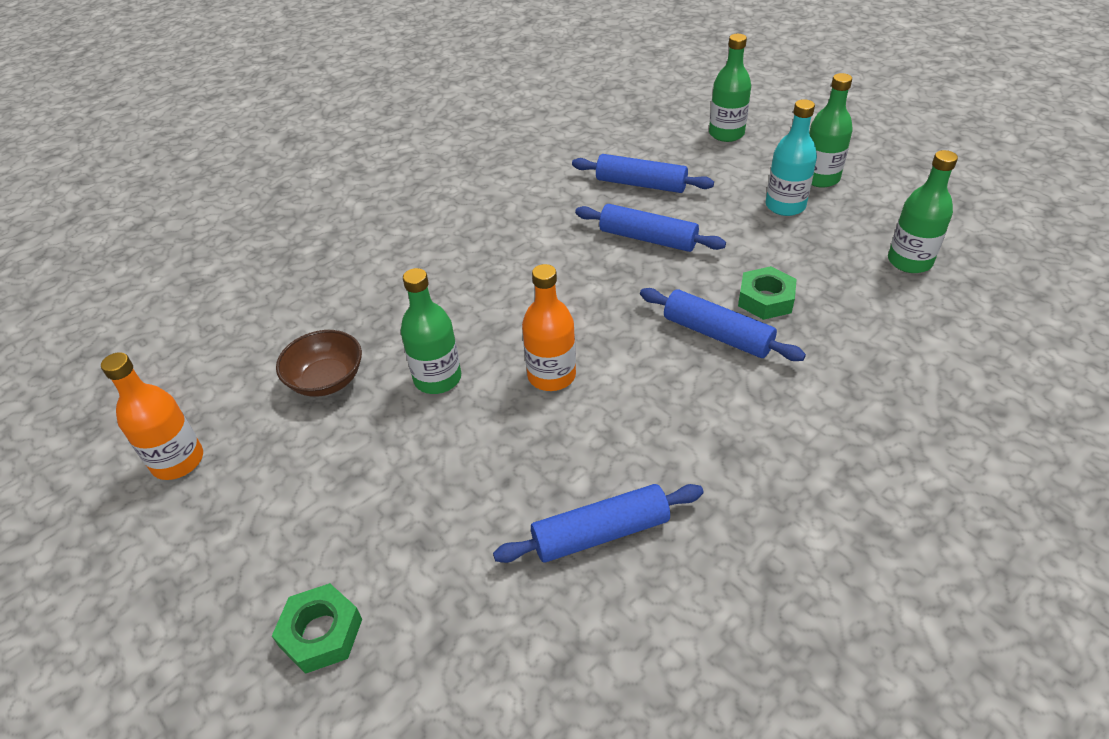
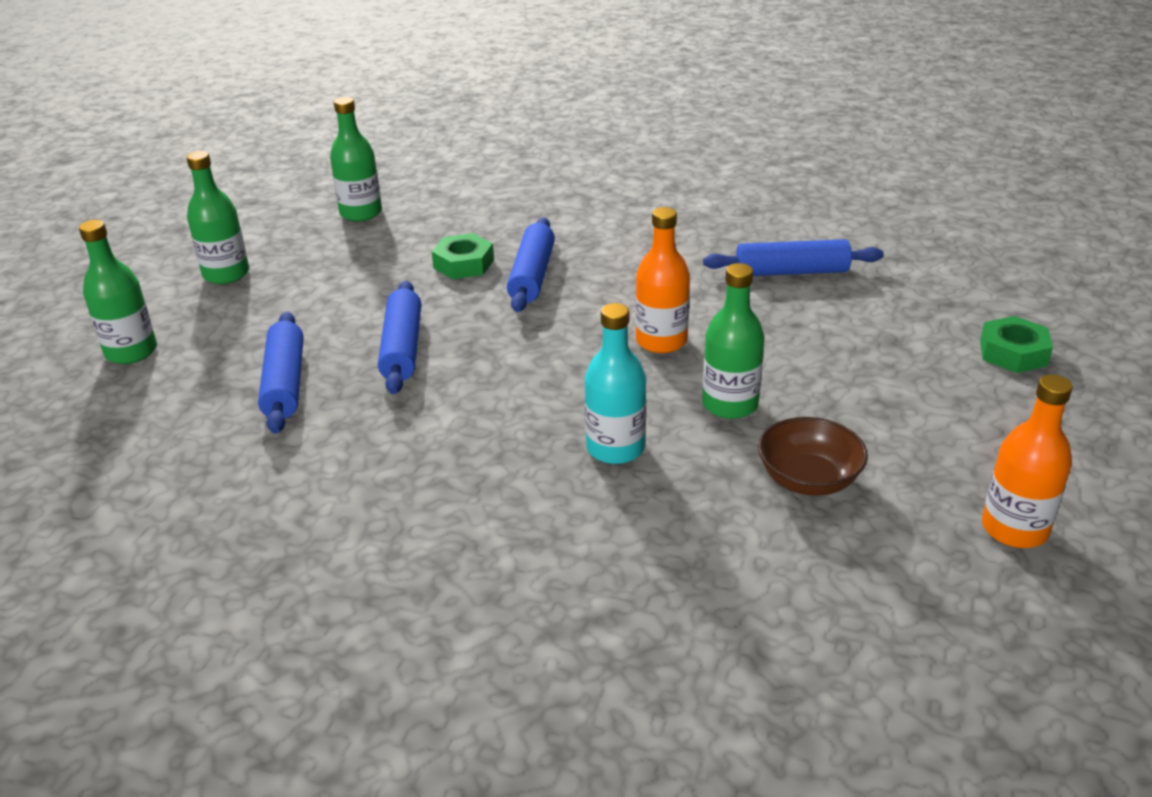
camera: 120 degrees left, 10 degrees down
blue rolling pin [493,484,704,563] -> blue rolling pin turned 45 degrees counterclockwise [703,239,884,276]
turquoise bottle [766,99,817,216] -> turquoise bottle moved to [585,303,646,464]

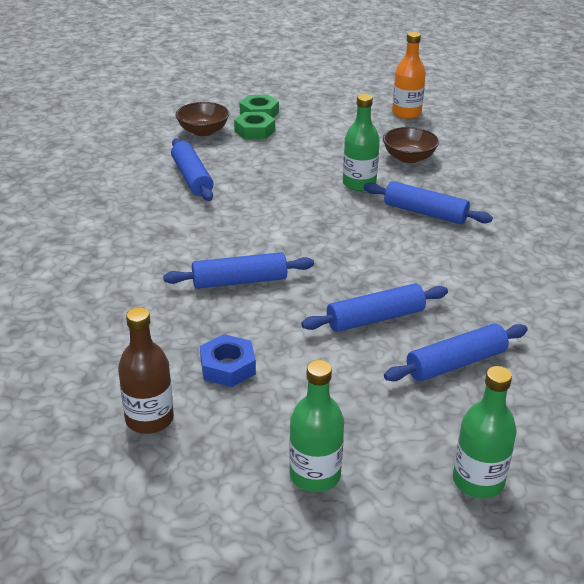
camera: 110 degrees left, 0 degrees up
green bottle [330,97,382,221] -> brown bottle [118,307,174,434]
green nut [432,233,494,279] -> green nut moved to [234,112,275,139]
turquoise bottle [585,303,646,464] -> blue rolling pin [364,181,493,224]
orange bottle [635,207,690,353] -> none
none -> brown bowl [176,102,229,136]
none -> blue nut [200,334,256,387]

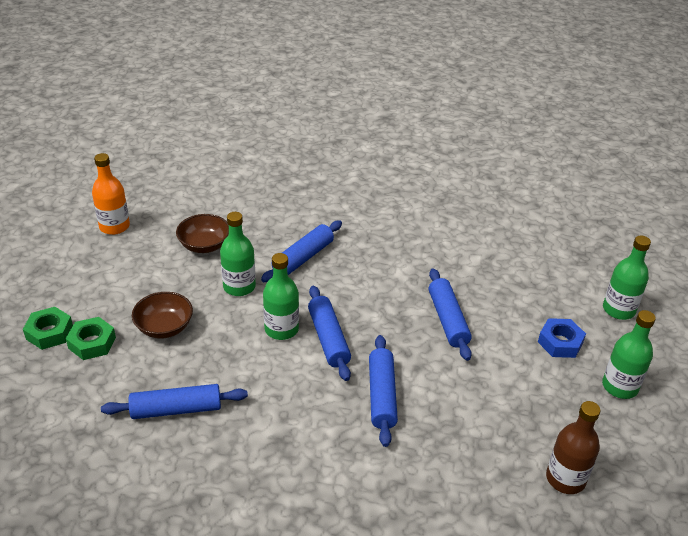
camera: 80 degrees left, 5 degrees up
brown bowl [176,102,229,136] -> brown bowl moved to [132,292,193,339]
blue nut [200,334,256,387] -> blue nut moved to [538,318,586,358]
blue rolling pin [384,323,528,381] -> blue rolling pin moved to [308,286,351,381]
none -> green bottle [263,253,299,340]

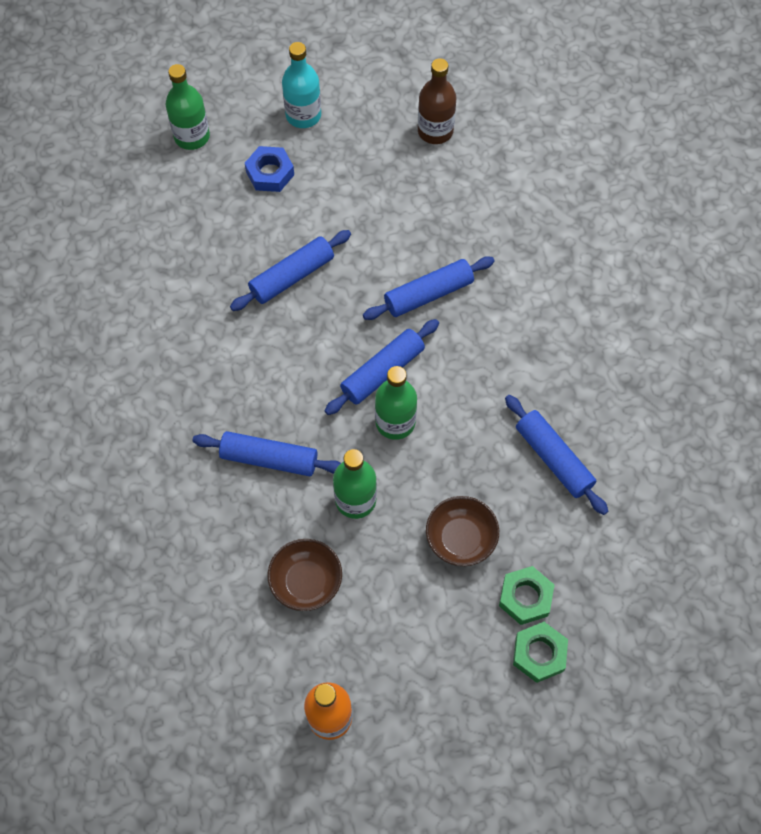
camera: 115 degrees left, 25 degrees up
green bottle [602,310,656,399] -> turquoise bottle [282,42,321,128]

